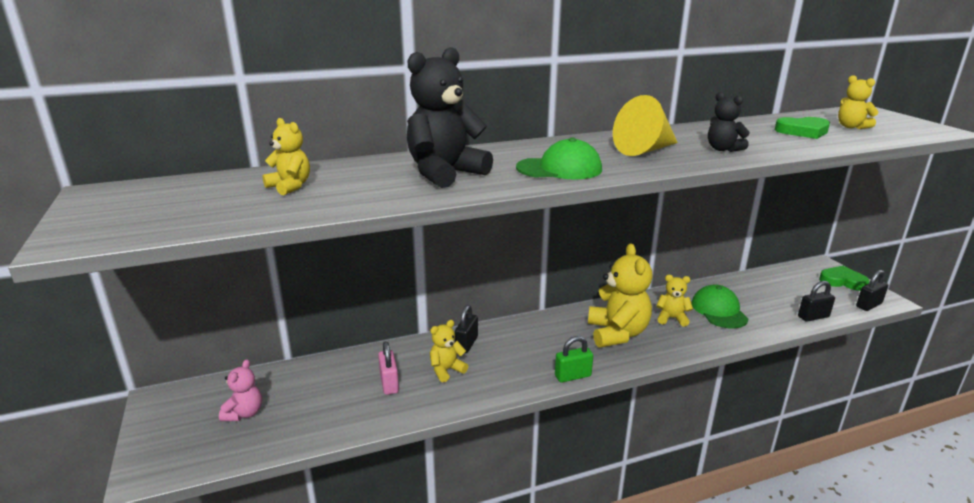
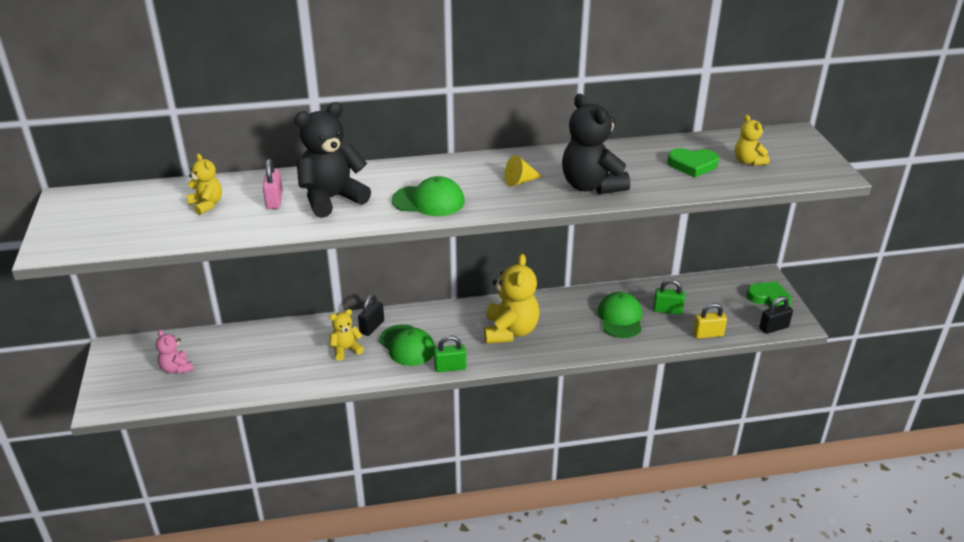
camera: 10 degrees right, 10 degrees up
pink teddy bear [219,359,262,421] -> pink teddy bear turned 120 degrees clockwise [156,330,194,374]
pink padlock [378,341,399,395] -> pink padlock moved to [263,159,283,209]
yellow cone [613,95,678,156] -> yellow cone [505,155,543,187], size x0.58
yellow teddy bear [656,275,693,327] -> none
black teddy bear [708,92,750,152] -> black teddy bear [562,94,630,195], size x1.88
black padlock [798,281,835,322] -> yellow padlock [693,303,727,339]
none -> green cap [379,324,435,366]
none -> green padlock [653,279,685,315]

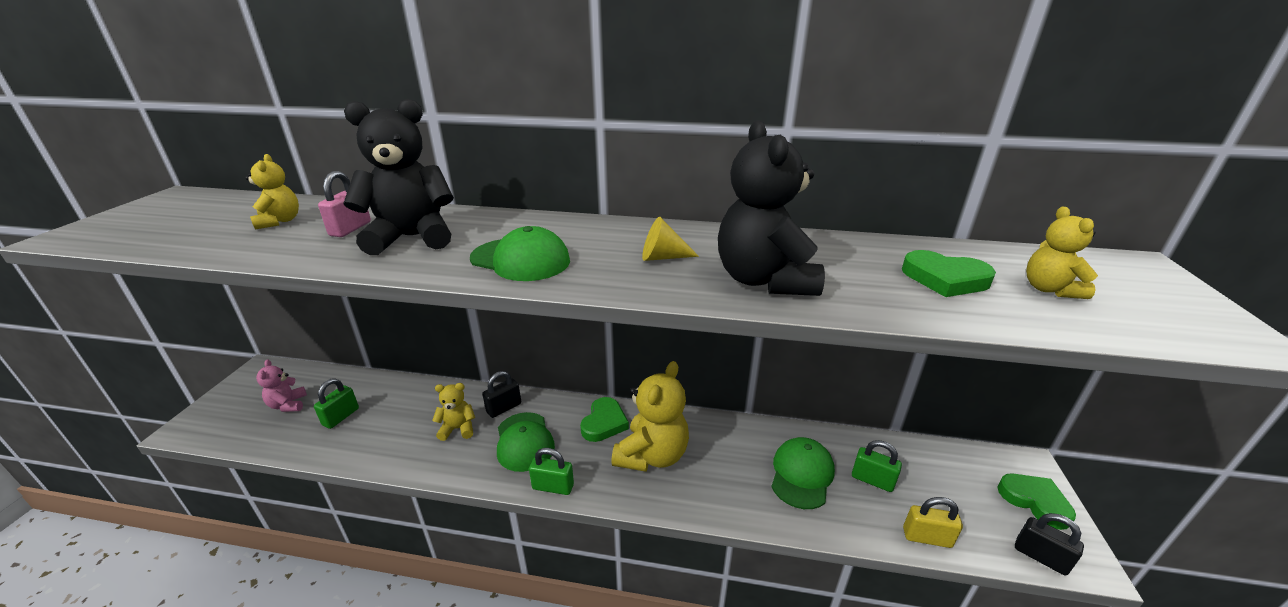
camera: 20 degrees right, 5 degrees down
black padlock [759,296,793,334] -> black padlock turned 45 degrees clockwise [1015,513,1084,576]
none -> green padlock [314,378,359,429]
none -> green heart [580,397,629,442]

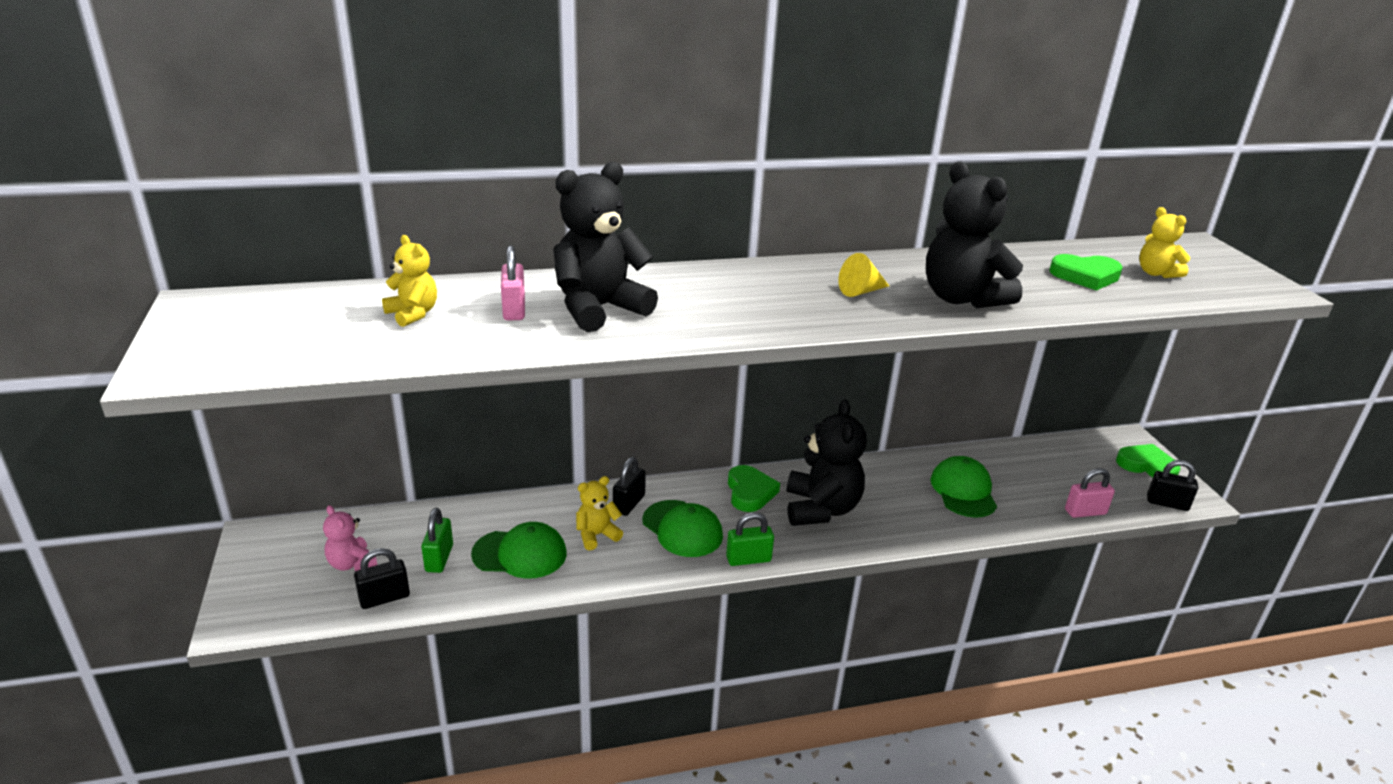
camera: 25 degrees left, 0 degrees up
green cap [470,226,570,281] -> green cap moved to [471,522,567,579]
yellow teddy bear [611,361,689,472] -> black teddy bear [787,399,867,526]
green padlock [852,440,902,492] -> none
yellow padlock [903,497,963,548] -> pink padlock [1065,468,1115,518]
none -> black padlock [354,548,410,609]

